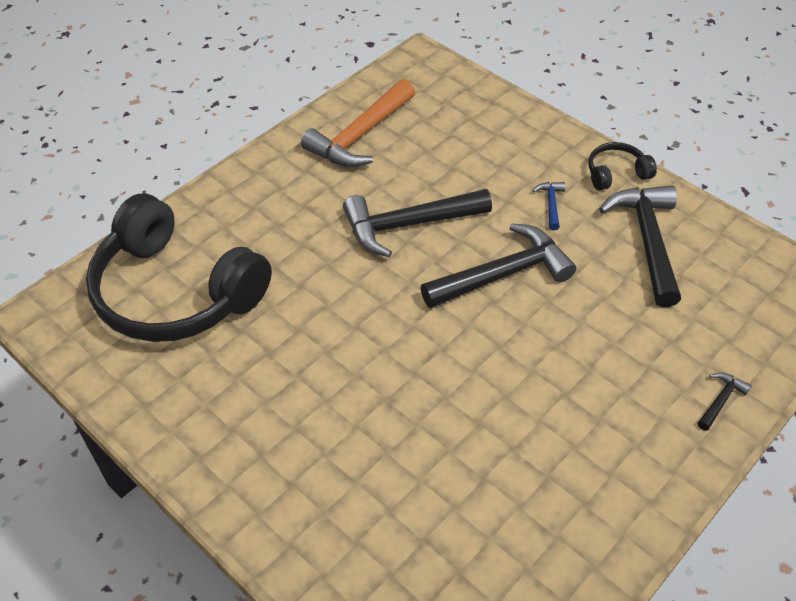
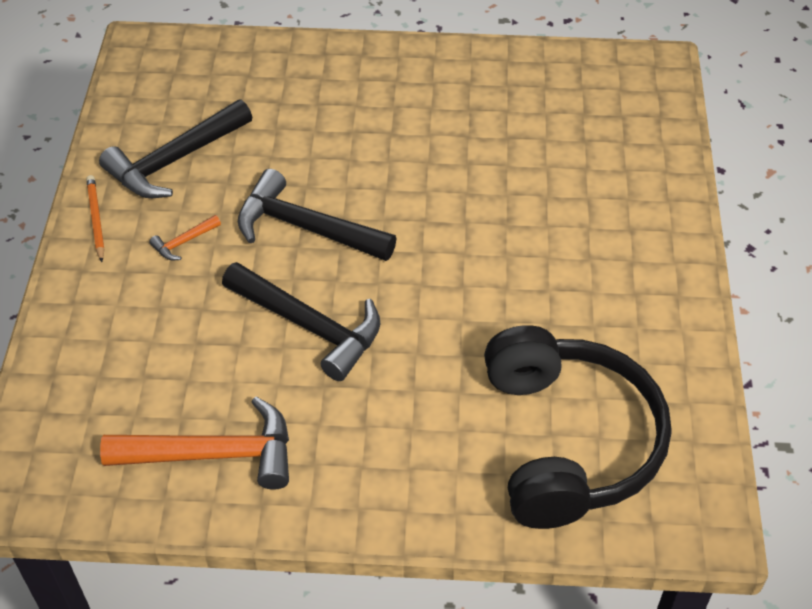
camera: 130 degrees left, 0 degrees up
blue hammer [532,182,565,230] -> orange hammer [149,215,221,260]
black headphones [588,142,657,190] -> orange pencil [86,175,105,262]
black hammer [698,372,752,431] -> none

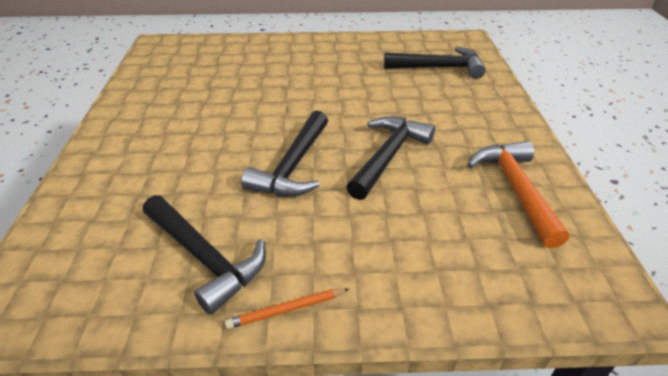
camera: 95 degrees left, 10 degrees down
orange hammer [149,215,221,260] -> none
black headphones [484,325,671,529] -> black hammer [384,47,486,79]

